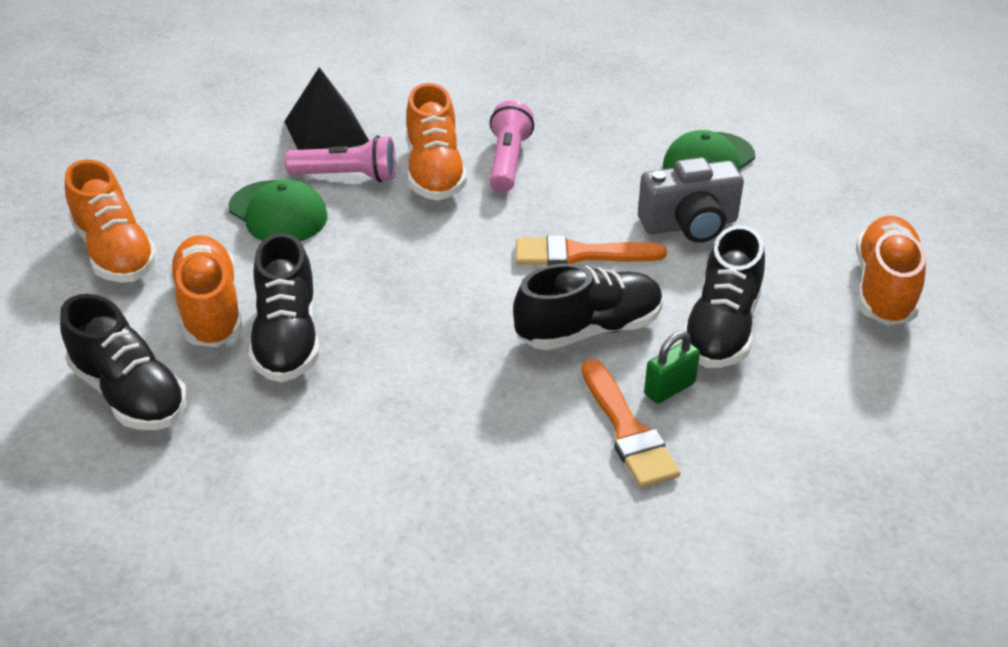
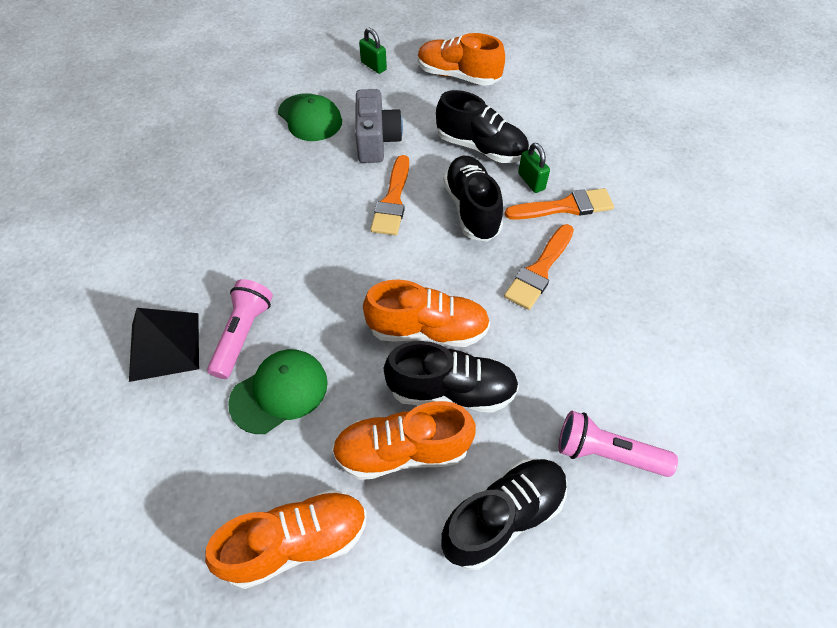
camera: 80 degrees left, 15 degrees up
orange shoe [406,83,467,201] -> orange shoe moved to [363,280,490,347]
pink flashlight [490,100,534,193] -> pink flashlight moved to [559,411,678,477]
none -> green padlock [359,28,387,74]
none -> orange brush [504,224,574,310]

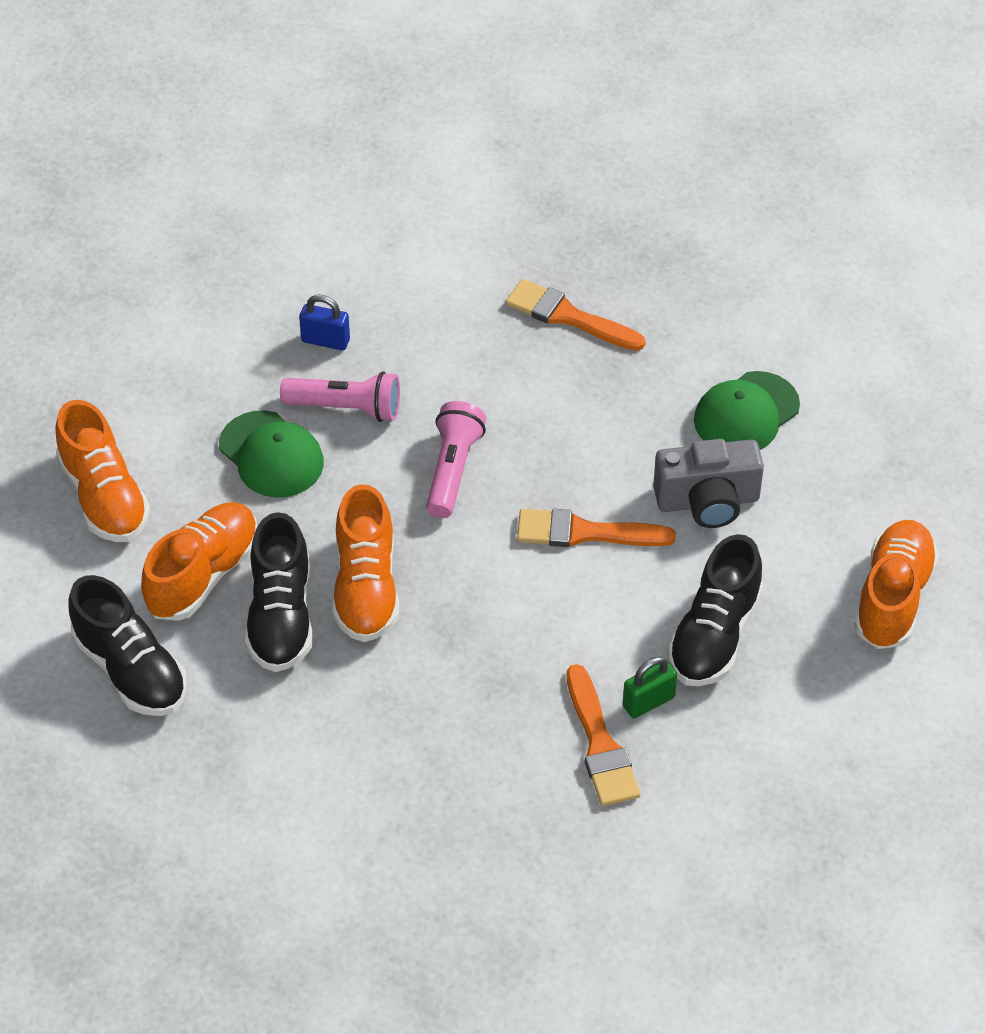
camera: 85 degrees right, 5 degrees down
black pyramid [129,308,199,382] -> blue padlock [299,295,350,350]
orange shoe [332,401,476,480] -> orange shoe turned 45 degrees clockwise [141,502,257,621]
green padlock [359,28,387,74] -> none
black shoe [443,156,503,242] -> none
orange brush [504,224,574,310] -> orange brush moved to [506,279,646,351]
pink flashlight [559,411,678,477] -> pink flashlight moved to [426,401,486,518]

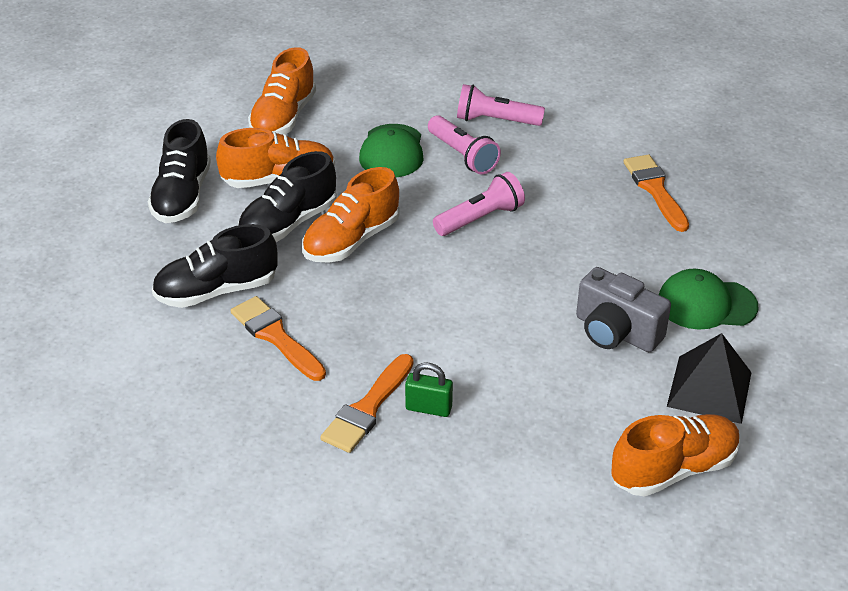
camera: 45 degrees right, 10 degrees down
blue padlock [299,295,350,350] -> pink flashlight [457,84,545,126]
orange brush [517,509,676,547] -> orange brush moved to [231,296,326,381]
black shoe [667,534,763,686] -> black shoe moved to [152,224,278,308]
none -> black pyramid [667,333,752,424]

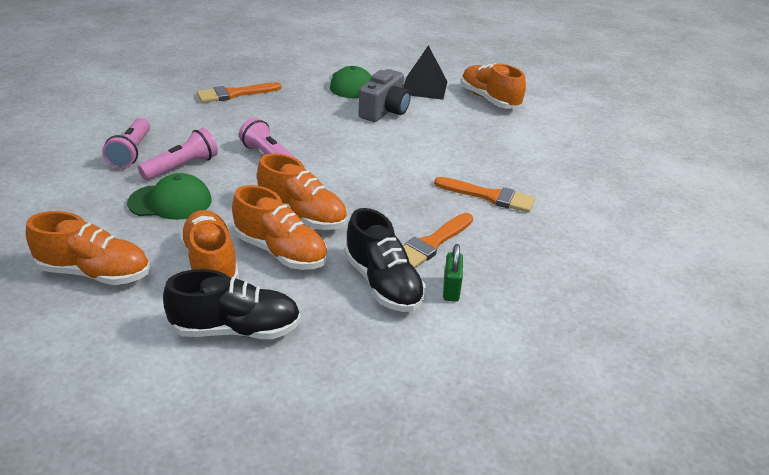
camera: 100 degrees left, 5 degrees down
black shoe [238,151,337,242] -> orange shoe [232,185,327,270]
green padlock [405,363,453,417] -> green padlock moved to [443,244,463,302]

